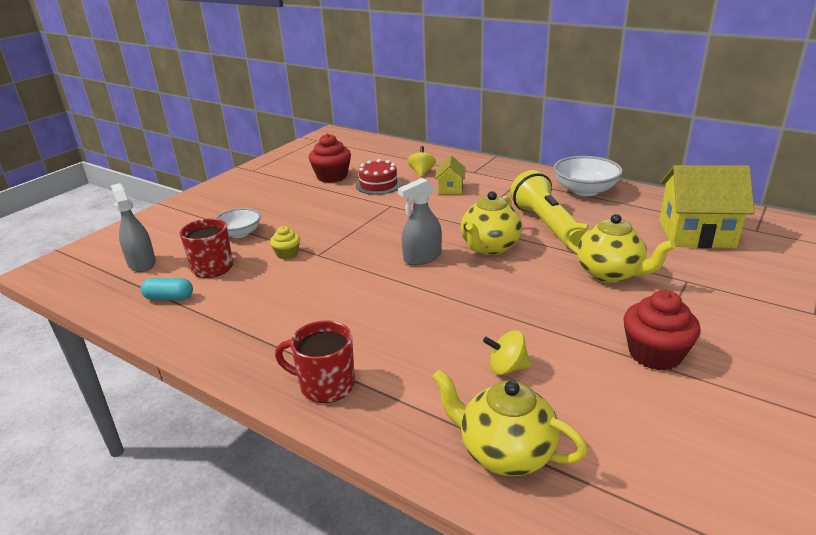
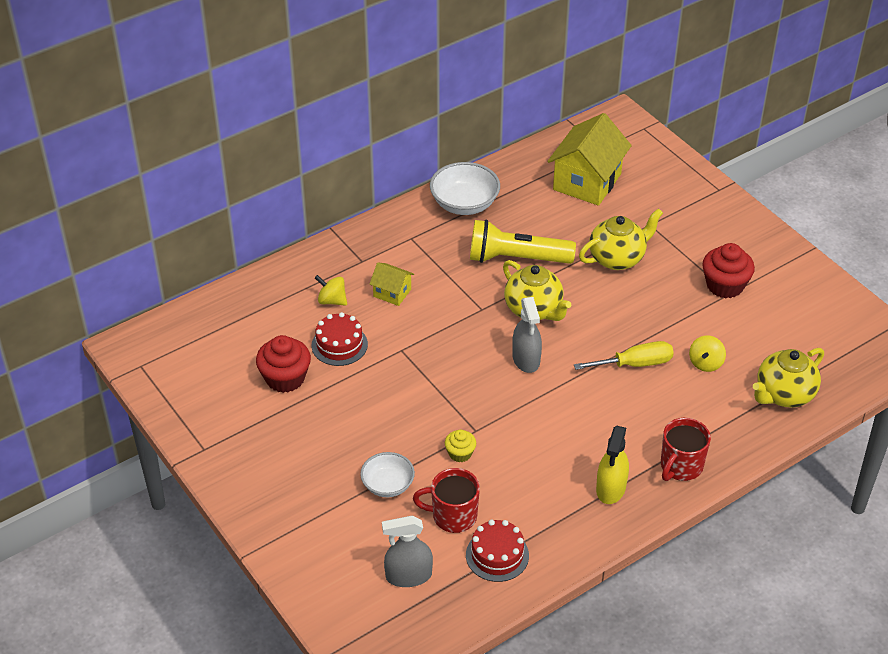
camera: 70 degrees left, 15 degrees up
turquoise capsule [141,278,193,300] -> red cake [466,520,529,582]
none -> yellow screwdriver [574,341,674,370]
none -> yellow spray bottle [596,426,629,504]

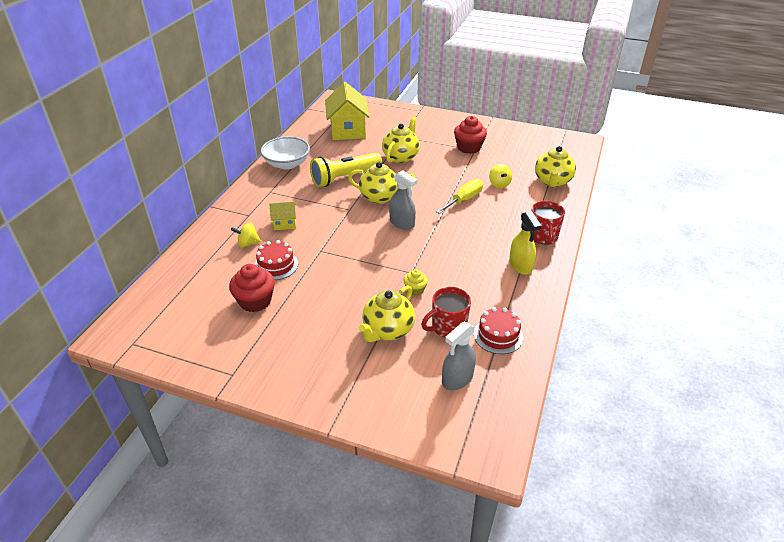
camera: 35 degrees left, 5 degrees down
white bowl [360,452,415,497] -> yellow teapot [359,285,415,342]

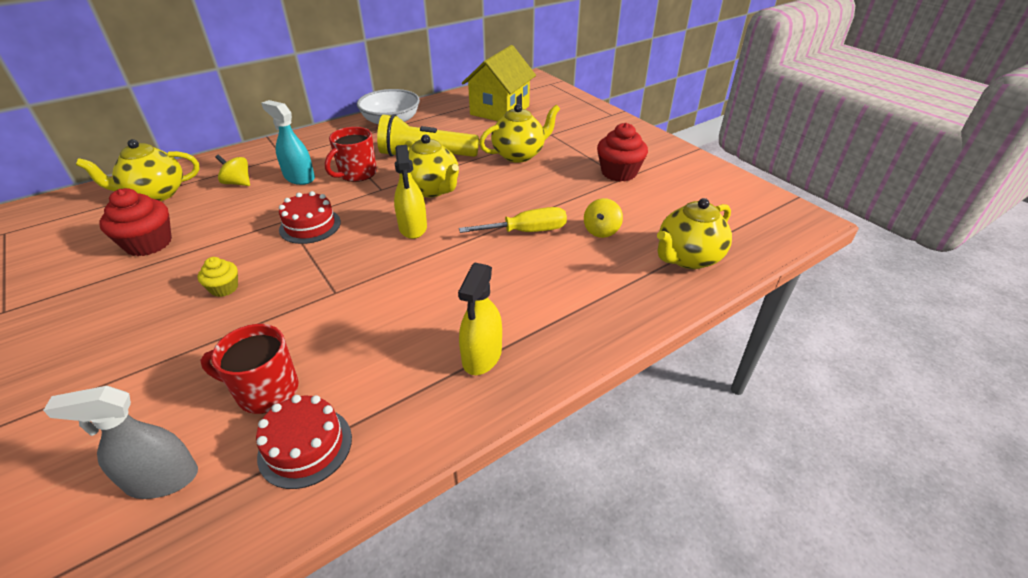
camera: 35 degrees right, 0 degrees up
red cake [255,240,298,280] -> red cake moved to [279,191,341,244]
yellow house [269,201,296,230] -> turquoise spray bottle [261,100,315,185]
yellow teapot [359,285,415,342] -> yellow teapot moved to [76,139,200,201]
grey spray bottle [389,170,417,230] -> yellow spray bottle [394,145,427,239]
yellow cupcake [404,269,428,296] -> yellow cupcake moved to [198,257,238,297]
red mug [531,201,565,245] -> red mug moved to [325,127,377,182]

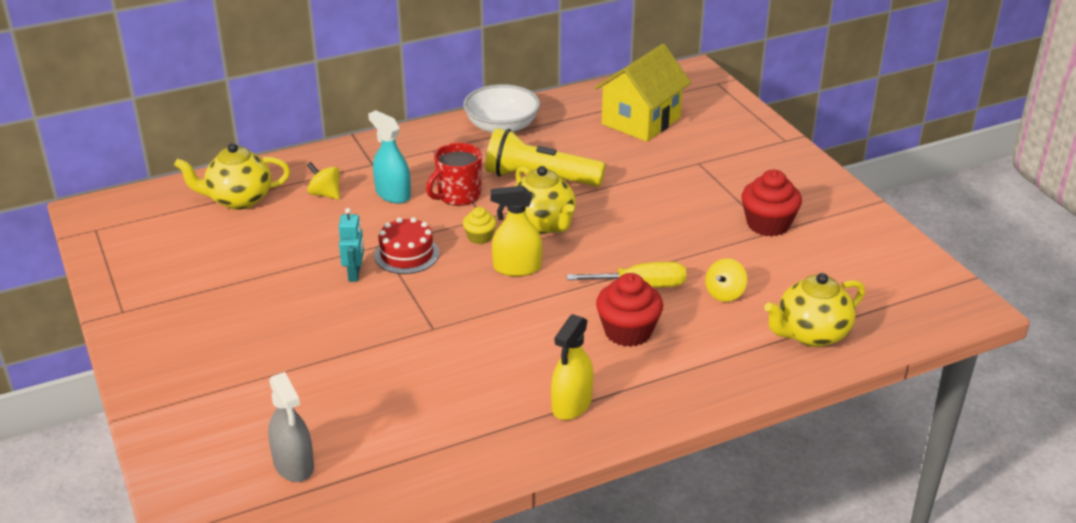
camera: 10 degrees right, 5 degrees down
grey spray bottle [43,386,198,499] -> grey spray bottle turned 120 degrees counterclockwise [268,372,314,482]
red cupcake [99,188,172,256] -> red cupcake moved to [596,273,663,347]
yellow cupcake [198,257,238,297] -> yellow cupcake moved to [463,207,497,244]
red mug [200,324,298,414] -> none
red cake [256,395,352,489] -> none
yellow spray bottle [394,145,427,239] -> yellow spray bottle turned 90 degrees clockwise [490,185,542,276]
yellow teapot [479,104,560,163] -> none
none -> turquoise robot [339,208,364,282]

